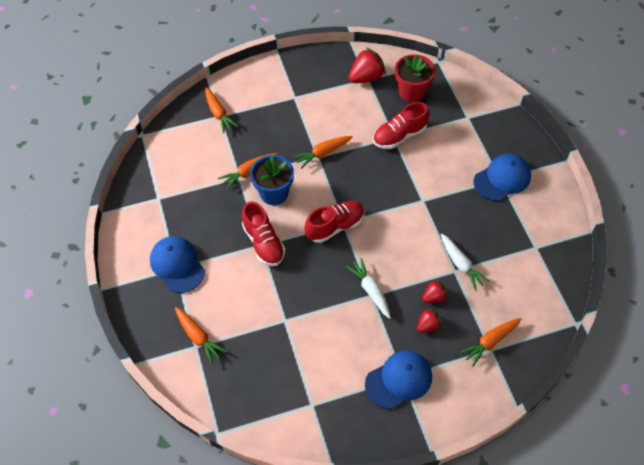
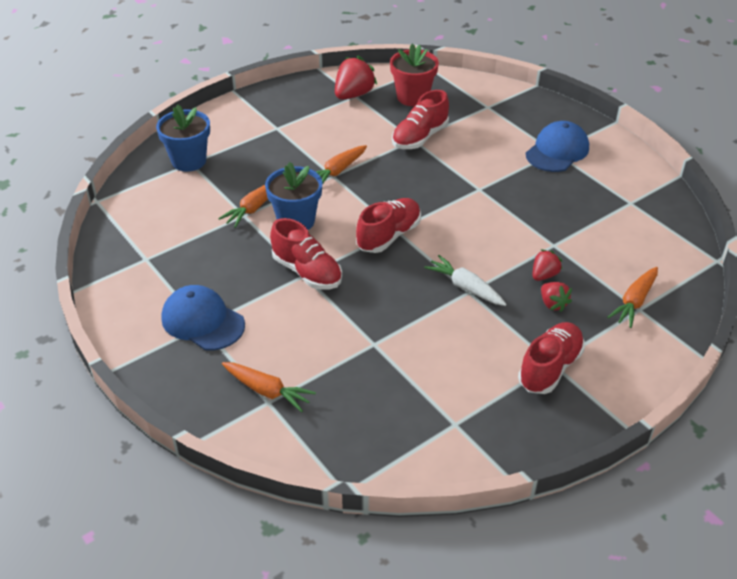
camera: 20 degrees left, 15 degrees down
orange carrot [205,87,238,133] -> blue flower pot [156,105,210,172]
blue cap [365,351,432,409] -> red shoe [518,322,585,394]
red strawberry [417,307,442,333] -> red strawberry turned 120 degrees clockwise [541,282,572,312]
white carrot [441,234,490,291] -> none

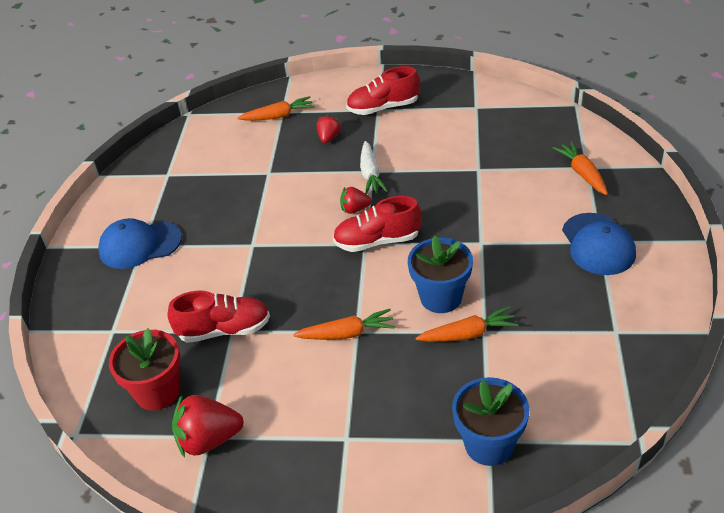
camera: 135 degrees left, 0 degrees up
red shoe [270,218,342,290] -> none
red strawberry [533,249,563,281] -> red strawberry moved to [340,187,372,214]

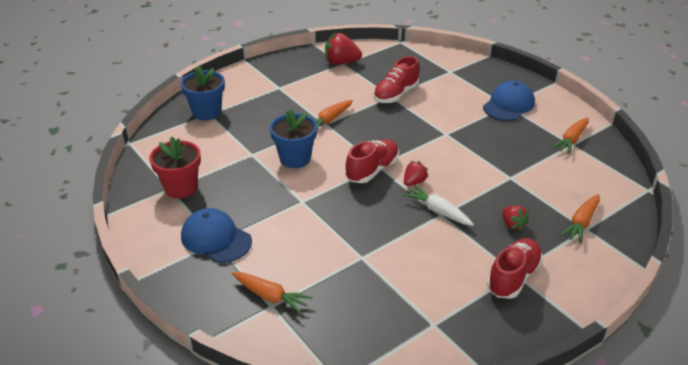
camera: 135 degrees right, 5 degrees down
red flower pot [109,328,180,410] -> red flower pot moved to [149,137,201,199]
red strawberry [172,395,244,458] -> red strawberry turned 120 degrees counterclockwise [325,33,362,65]
orange carrot [416,306,519,342] -> orange carrot moved to [552,118,589,154]

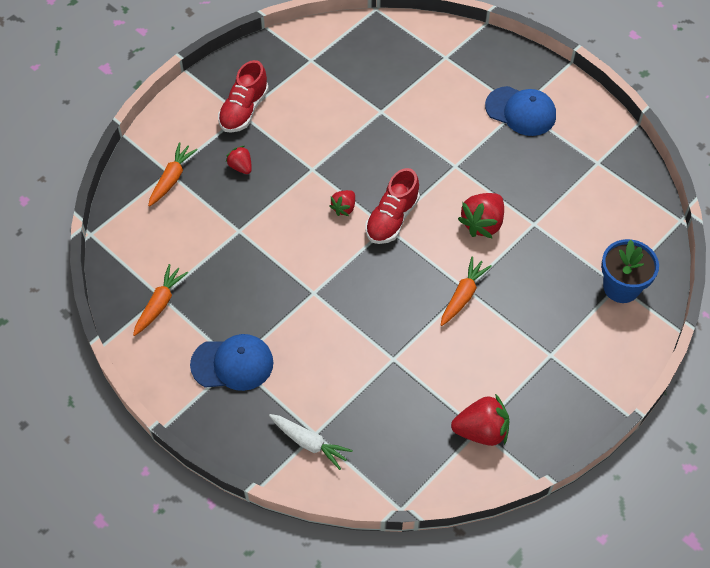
camera: 170 degrees right, 20 degrees up
red flower pot [149,137,201,199] -> none
orange carrot [232,272,313,314] -> none
blue flower pot [270,109,317,168] -> red strawberry [458,193,504,238]
red shoe [373,56,420,103] -> none
white carrot [403,185,474,226] -> white carrot moved to [269,414,353,470]
blue cap [483,80,535,121] -> blue cap turned 120 degrees counterclockwise [190,334,274,391]

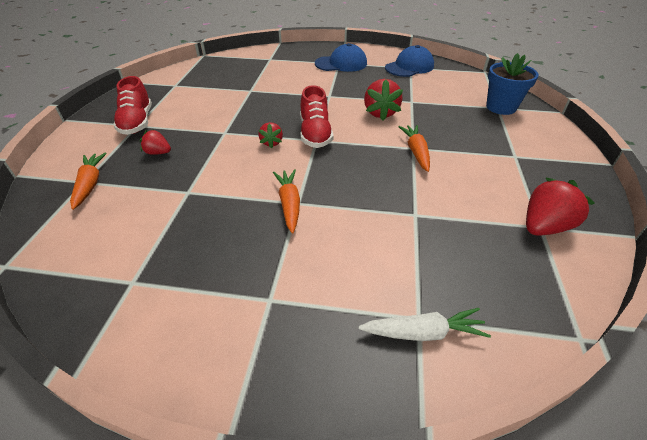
camera: 35 degrees left, 15 degrees down
orange carrot [133,264,188,336] -> orange carrot moved to [273,169,300,233]
blue cap [190,334,274,391] -> blue cap moved to [385,45,434,77]

